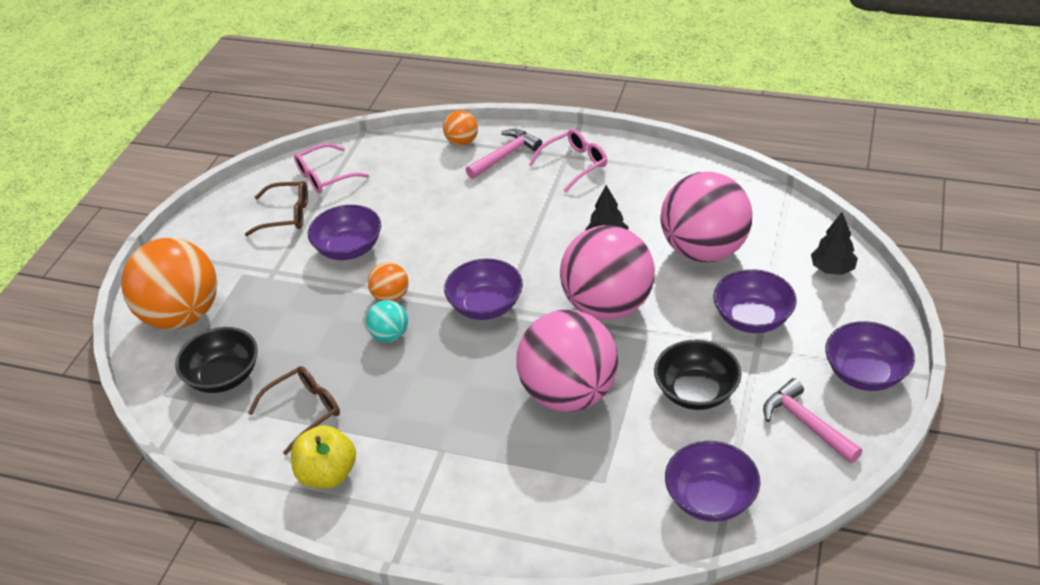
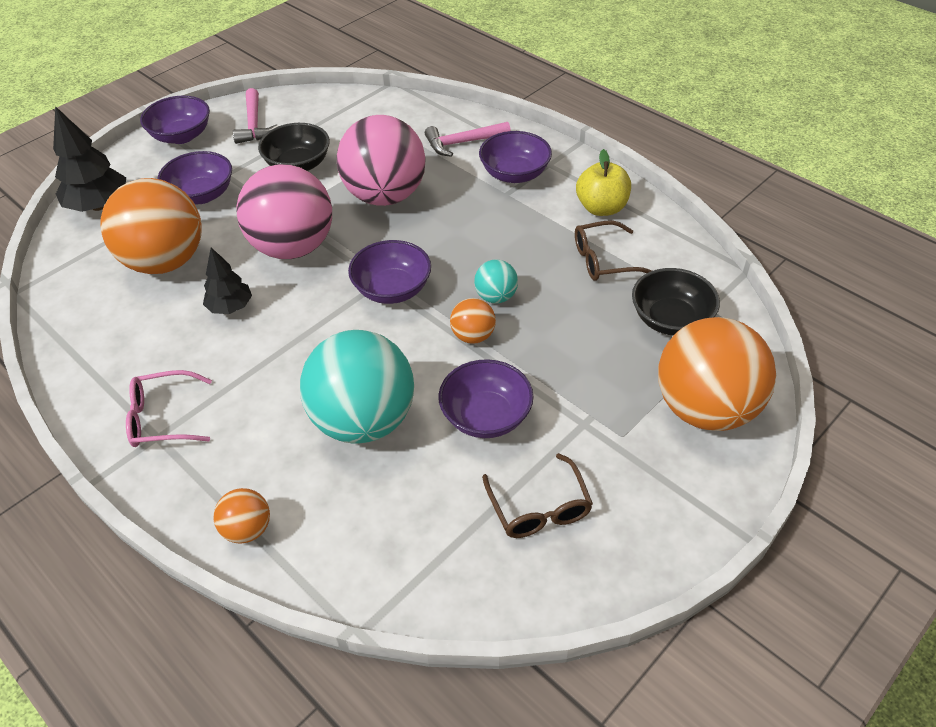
camera: 155 degrees left, 5 degrees up
brown glasses [245,181,308,236] -> brown glasses turned 135 degrees counterclockwise [482,453,593,538]
pink glasses [294,143,369,194] -> none
pink hammer [466,129,542,179] -> pink hammer moved to [425,122,511,157]
pink ball [661,172,752,262] -> orange ball [100,178,202,274]
purple bowl [665,441,760,522] -> purple bowl moved to [479,131,552,183]
black tree [811,212,858,275] -> black tree [53,106,126,212], size x1.60
none -> turquoise ball [300,330,414,443]

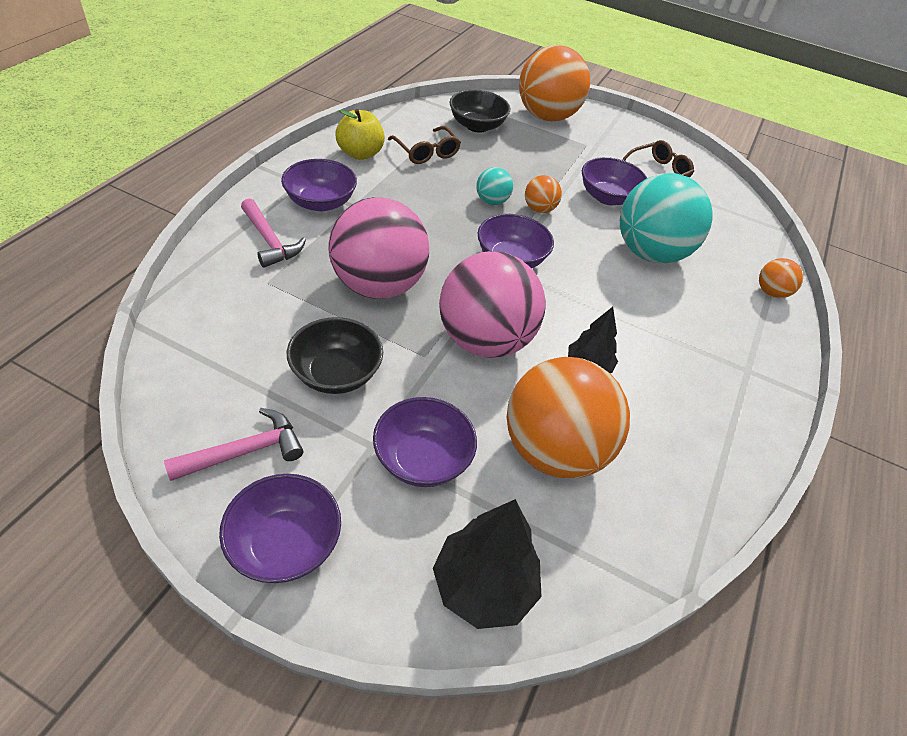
camera: 115 degrees left, 0 degrees up
pink glasses [126,370,212,447] -> none

